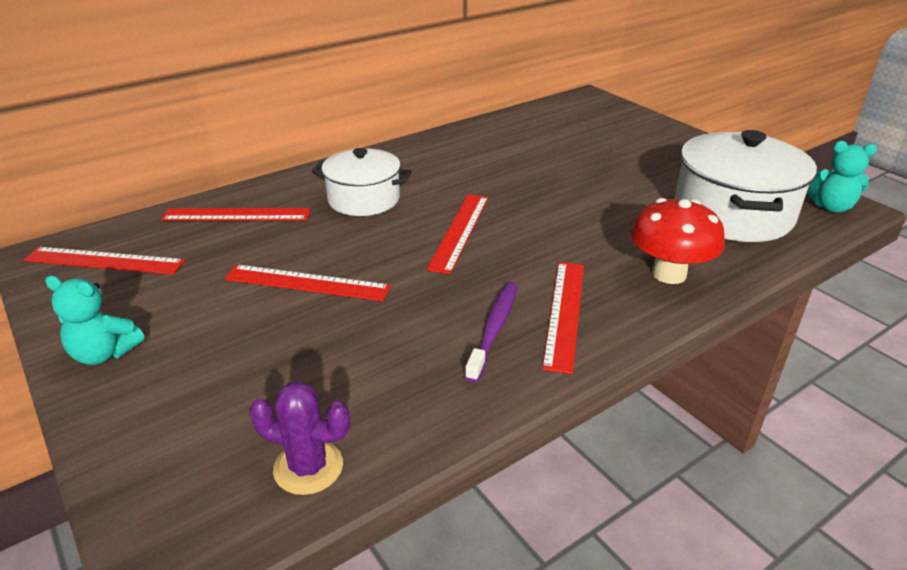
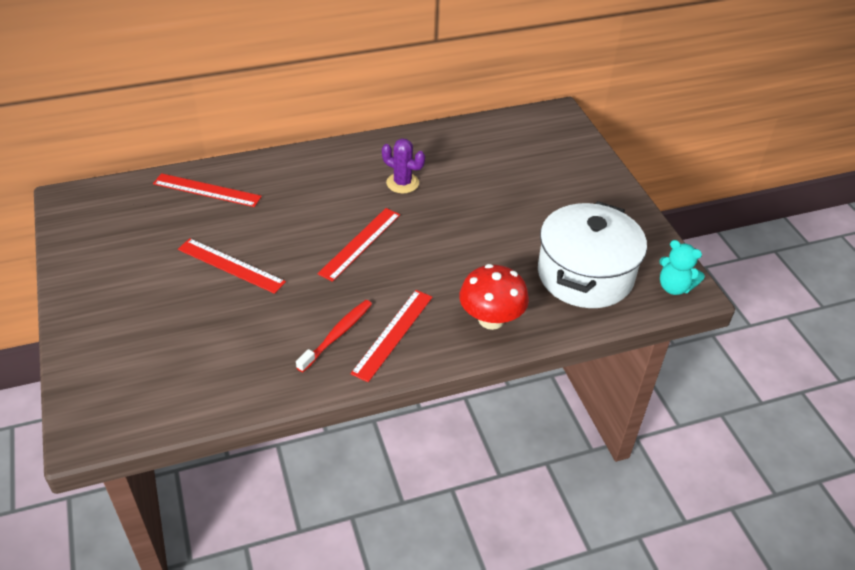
camera: 15 degrees right, 10 degrees up
red ruler [24,247,185,275] -> none
turquoise teddy bear [45,276,145,365] -> none
purple cactus [249,381,350,495] -> purple cactus moved to [382,138,425,193]
white pot [312,148,412,216] -> none
purple toothbrush [465,282,518,383] -> red toothbrush [296,300,372,372]

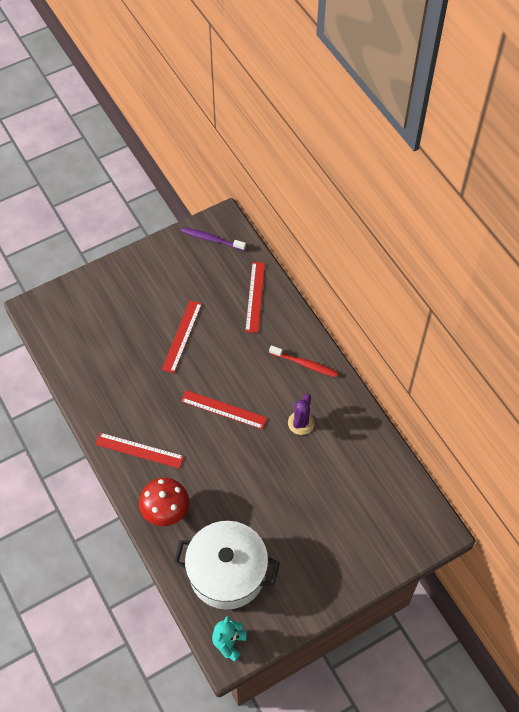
camera: 80 degrees right, 15 degrees up
red toothbrush [296,300,372,372] -> red toothbrush moved to [269,345,338,377]
none -> purple toothbrush [181,227,246,251]

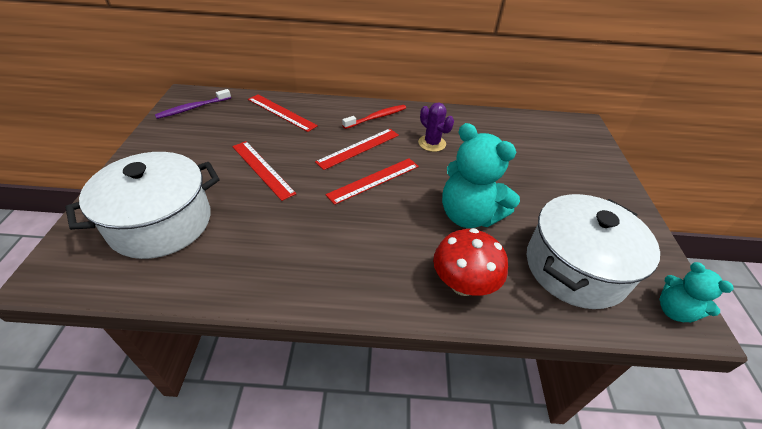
camera: 60 degrees left, 15 degrees down
red ruler [95,433,184,469] -> red ruler moved to [315,129,399,170]
none -> white pot [65,152,219,259]
none -> turquoise teddy bear [442,123,520,228]

